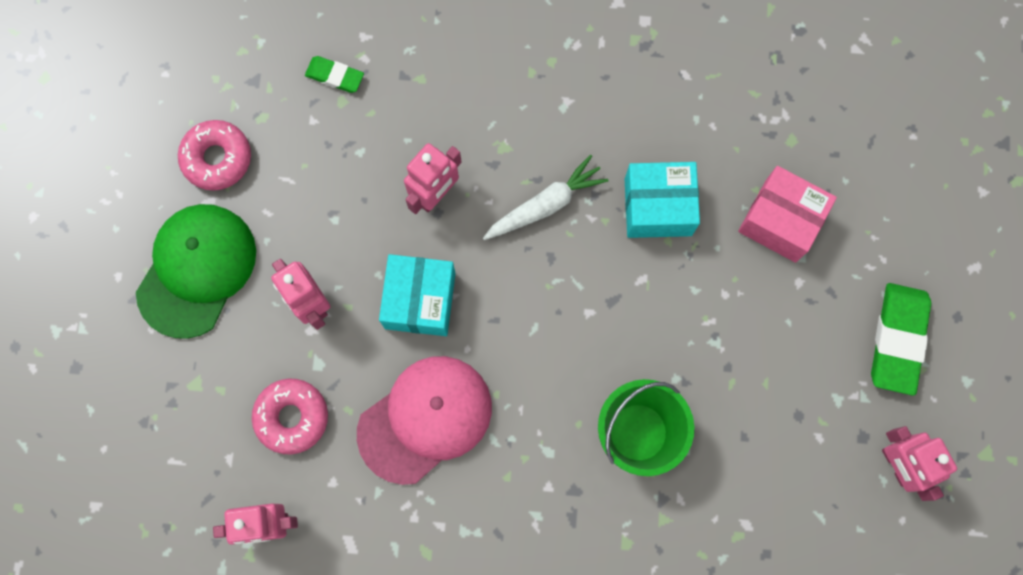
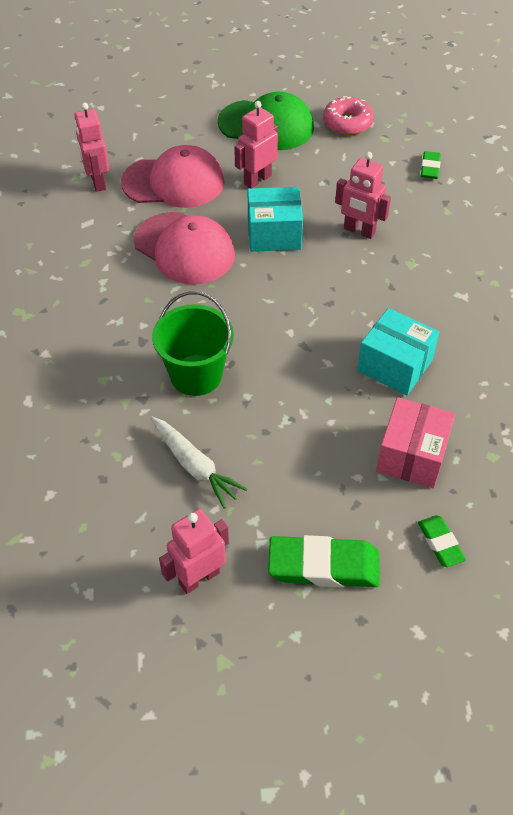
camera: 80 degrees right, 25 degrees down
pink donut [252,379,328,454] -> pink cap [121,145,225,208]
white carrot [483,155,609,240] -> white carrot moved to [151,417,248,509]
turquoise box [625,162,700,238] -> turquoise box turned 45 degrees counterclockwise [357,308,439,395]
none -> green eraser [418,515,466,567]

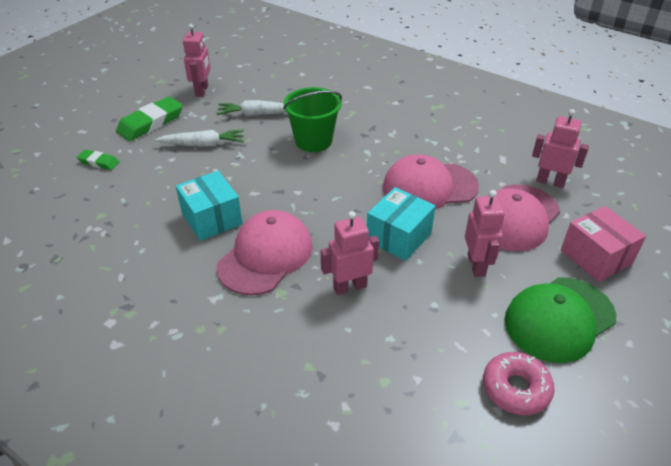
camera: 130 degrees right, 10 degrees down
turquoise box [357,308,439,395] -> turquoise box turned 75 degrees clockwise [176,171,242,241]
pink box [376,397,455,488] -> pink box moved to [561,206,646,282]
green eraser [421,151,441,179] -> none
none -> white carrot [155,130,244,147]
none -> pink cap [217,210,313,295]

